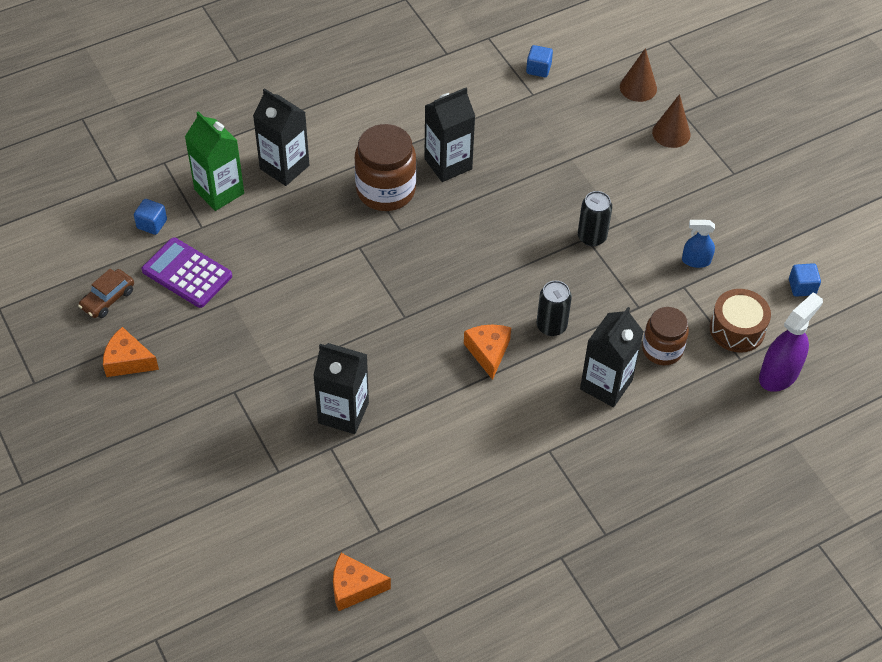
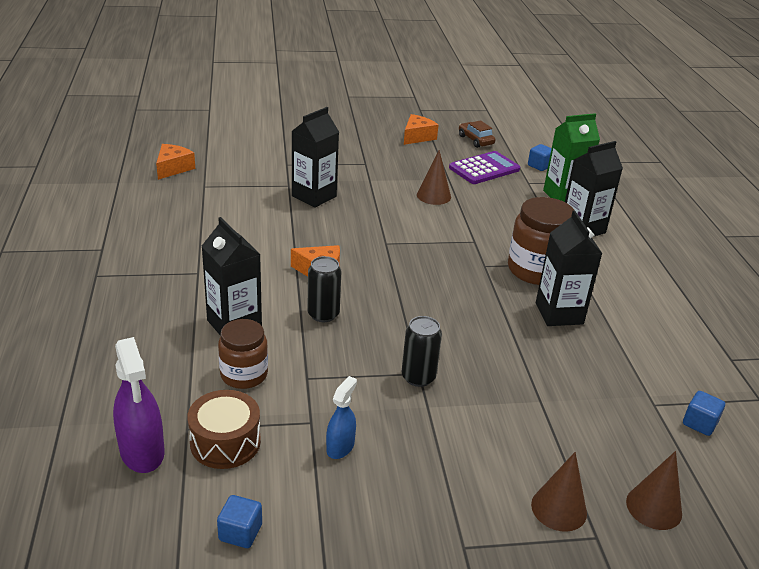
camera: 110 degrees right, 20 degrees down
none -> brown cone [417,150,451,205]

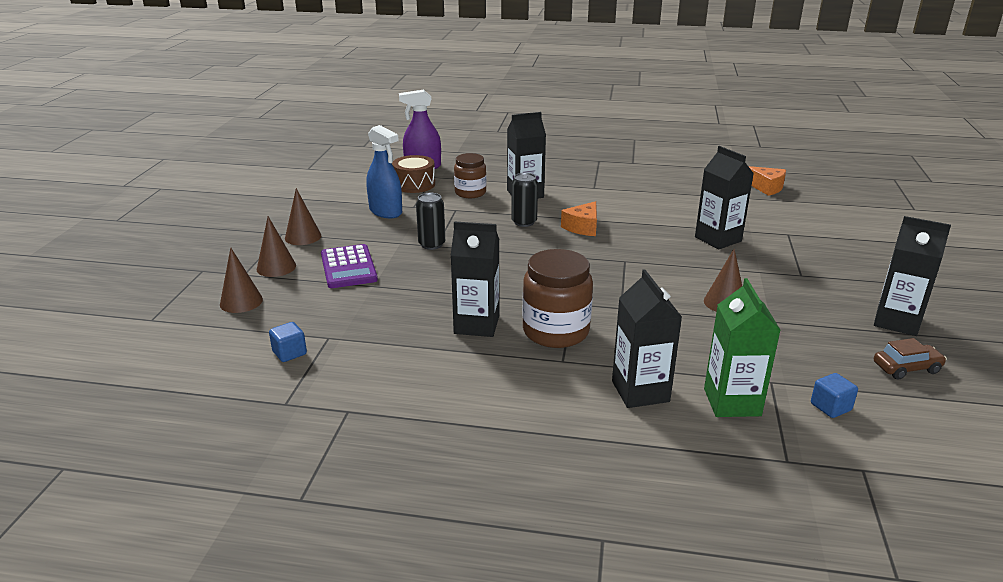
camera: 110 degrees right, 5 degrees down
blue cube [217,495,262,548] -> none
blue spray bottle [326,376,357,459] -> blue spray bottle [366,125,402,218], size x1.68
orange cheese [404,114,439,145] -> black carton [874,216,951,336]
purple calculator [449,151,520,184] -> purple calculator moved to [321,244,378,288]
none -> brown cone [285,188,321,245]

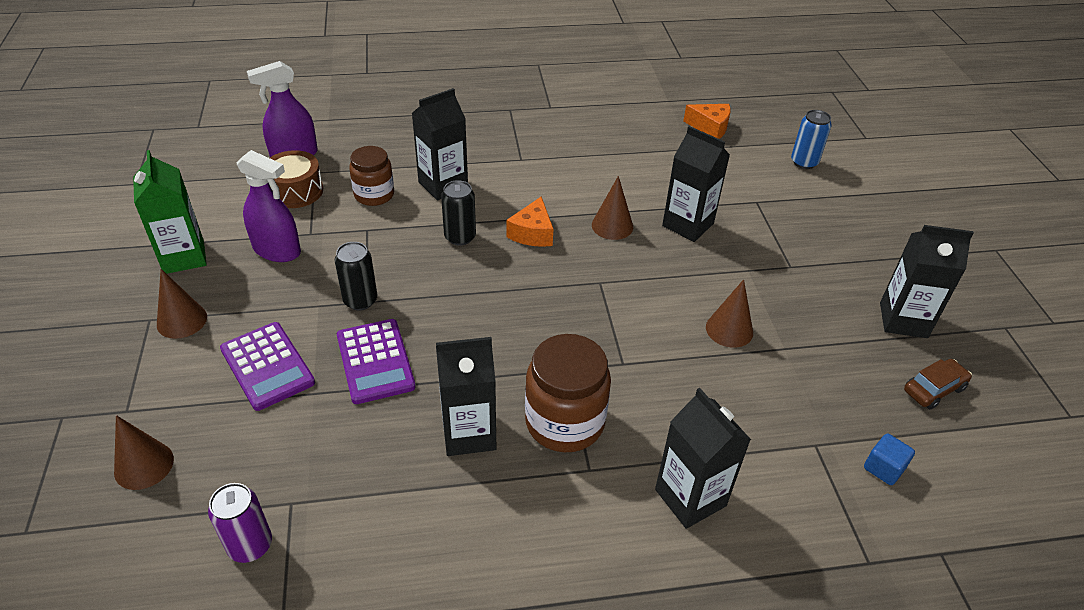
camera: 20 degrees left, 15 degrees up
brown cone [257,216,296,277] -> brown cone moved to [592,176,633,240]
blue cube [269,322,307,362] -> purple can [208,483,272,563]
blue spray bottle [366,125,402,218] -> purple spray bottle [236,150,301,262]
green carton [704,278,780,417] -> green carton moved to [133,150,207,274]
none -> purple calculator [337,319,416,404]
none -> blue can [791,110,832,169]

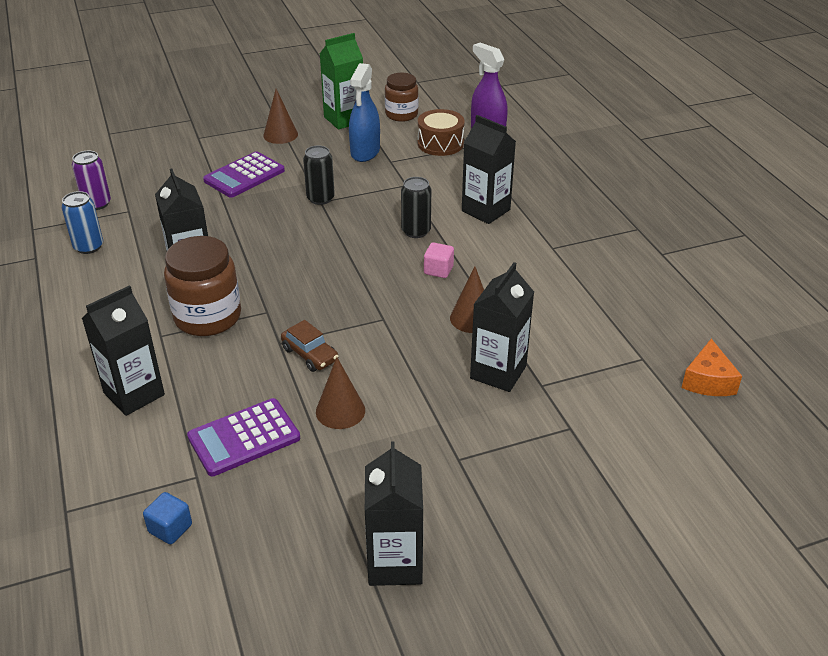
camera: 80 degrees right, 5 degrees down
brown cone [114,415,174,490] -> none
purple spray bottle [236,150,301,262] -> blue spray bottle [349,63,380,162]
purple calculator [337,319,416,404] -> purple calculator moved to [187,398,300,476]
brown jar [349,146,394,206] -> brown jar moved to [385,73,419,122]
orange cheese [507,196,553,247] -> pink cube [424,243,454,278]
blue can [791,110,832,169] -> blue can moved to [61,191,103,254]
brown car [904,359,972,410] -> brown car moved to [281,320,338,372]

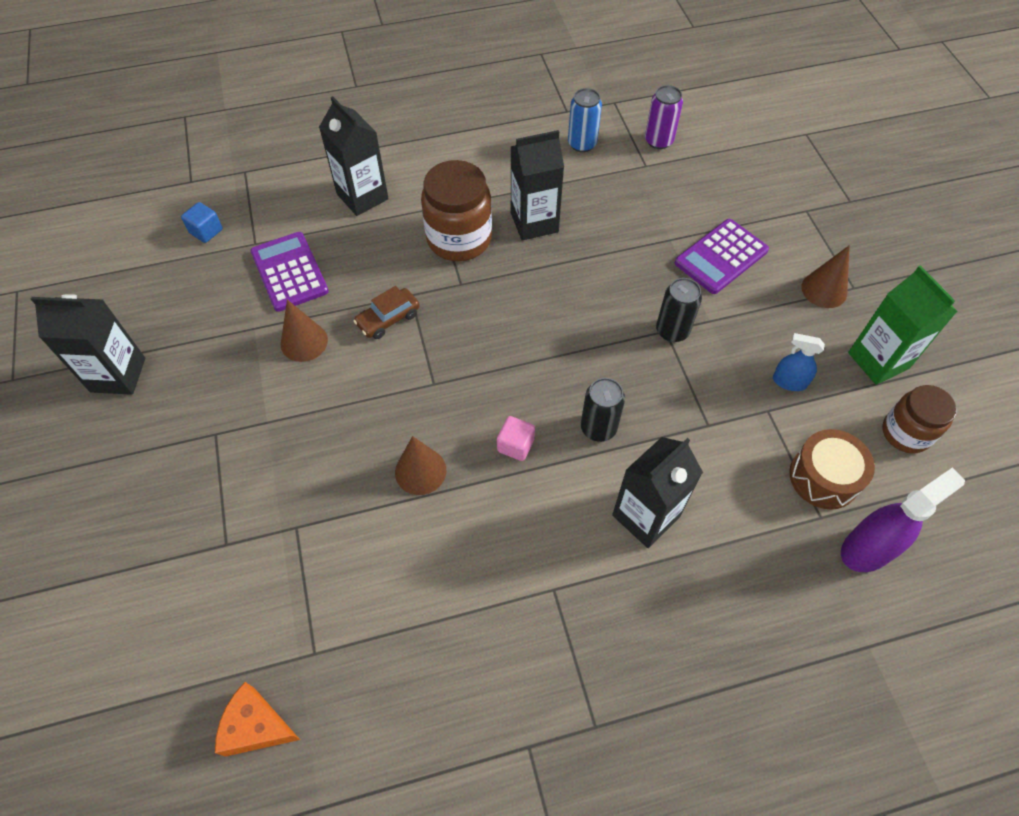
camera: 95 degrees right, 20 degrees up
purple calculator [203,151,285,198] -> purple calculator turned 90 degrees counterclockwise [675,219,769,294]
blue spray bottle [349,63,380,162] -> blue spray bottle [773,333,825,391], size x0.59
black carton [470,262,534,392] -> none

